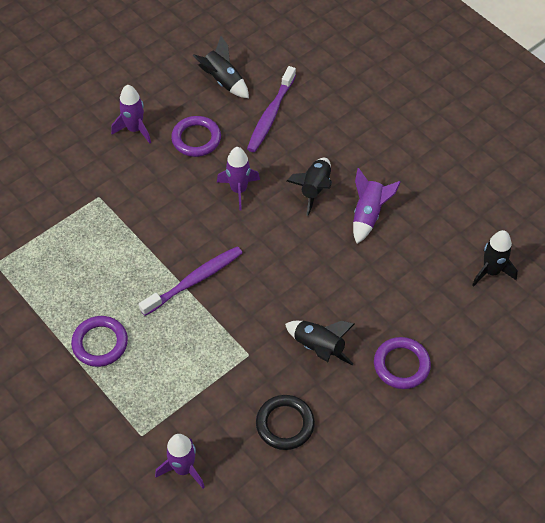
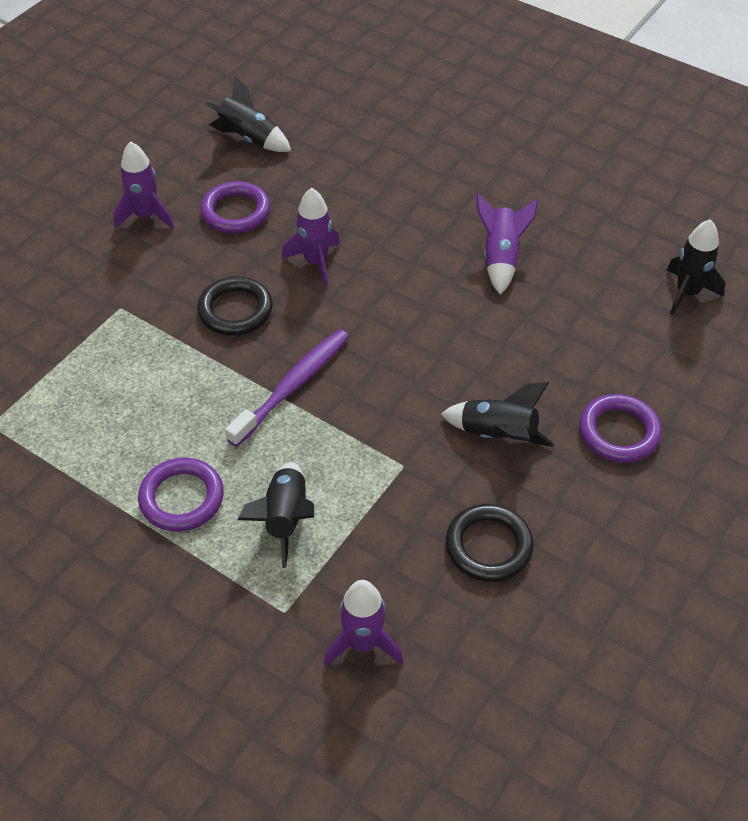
camera: 15 degrees left, 5 degrees down
purple toothbrush [247,66,296,152] -> none
black rocket [287,158,332,216] -> black rocket moved to [237,462,314,568]
none -> black ring [197,276,273,336]

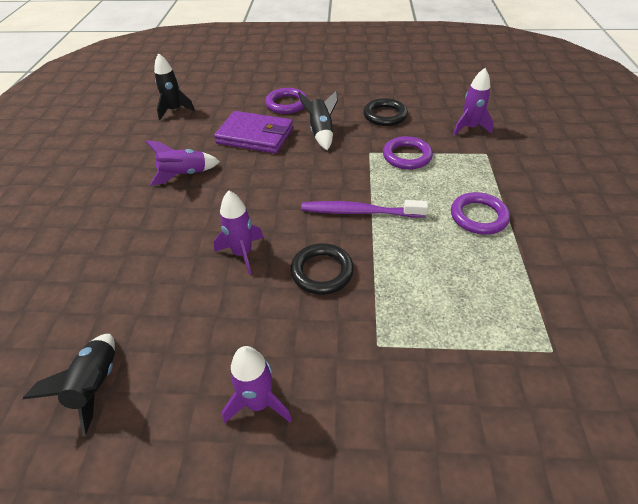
camera: 120 degrees left, 5 degrees down
purple ring [200,181,270,234] -> purple ring moved to [383,136,433,170]
black rocket [237,462,314,568] -> none
none -> purple wallet [214,111,293,154]

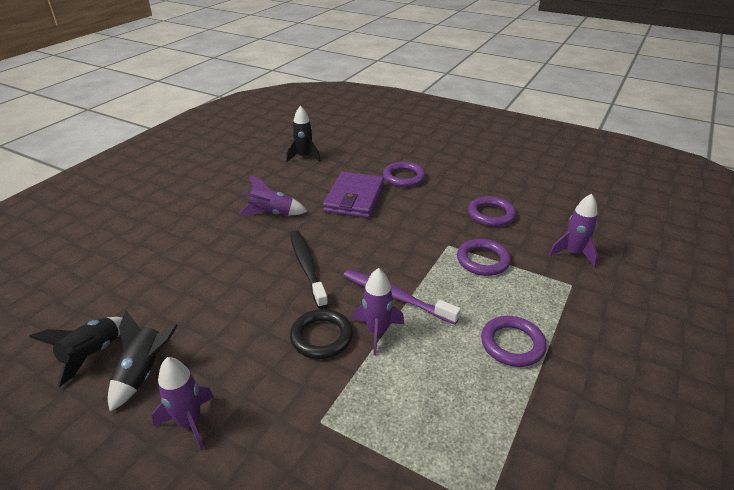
camera: 25 degrees right, 10 degrees down
purple rocket [213,191,264,275] -> purple rocket moved to [353,268,404,355]
purple wallet [214,111,293,154] -> purple wallet turned 60 degrees clockwise [323,172,384,218]
black rocket [298,91,338,150] -> black rocket moved to [108,311,178,411]
black ring [363,98,408,126] -> purple ring [468,196,516,227]
none -> black toothbrush [290,230,328,309]

